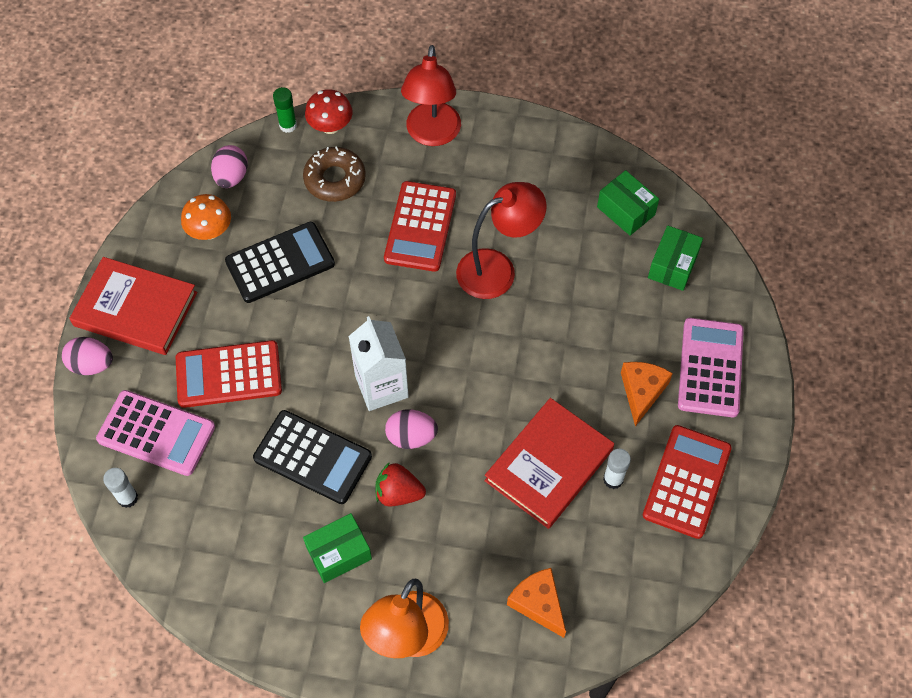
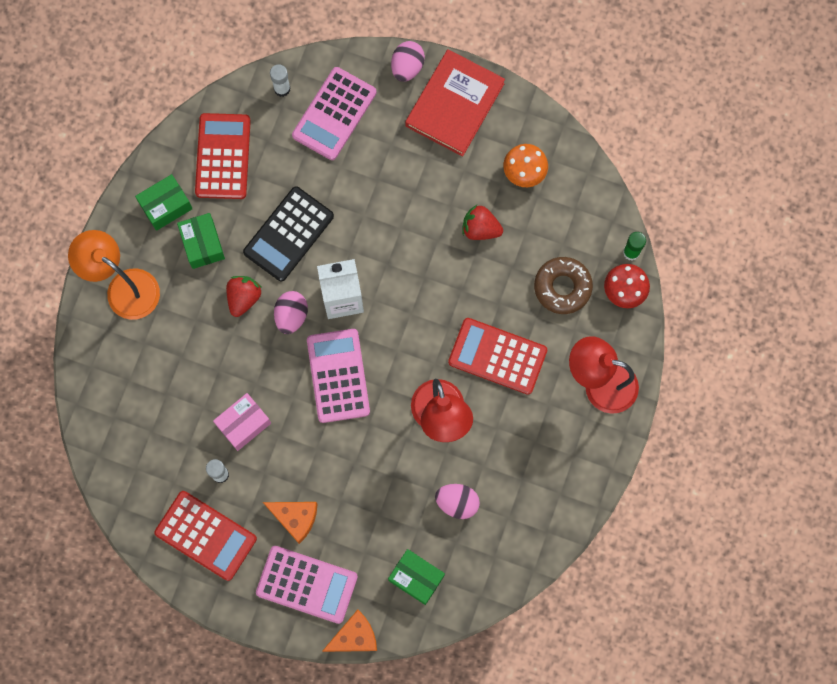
camera: 100 degrees right, 15 degrees up
red calculator [176,340,282,408] -> red calculator moved to [195,113,251,199]
pink egg [211,145,248,188] -> pink egg moved to [435,484,480,519]
black calculator [225,222,335,303] -> red strawberry [462,205,503,240]
red book [484,398,614,529] -> pink box [213,393,271,451]
orange cheese [507,568,566,638] -> orange cheese moved to [323,610,377,652]
green box [597,170,659,236] -> green box moved to [135,174,192,231]
none -> pink calculator [307,329,370,423]

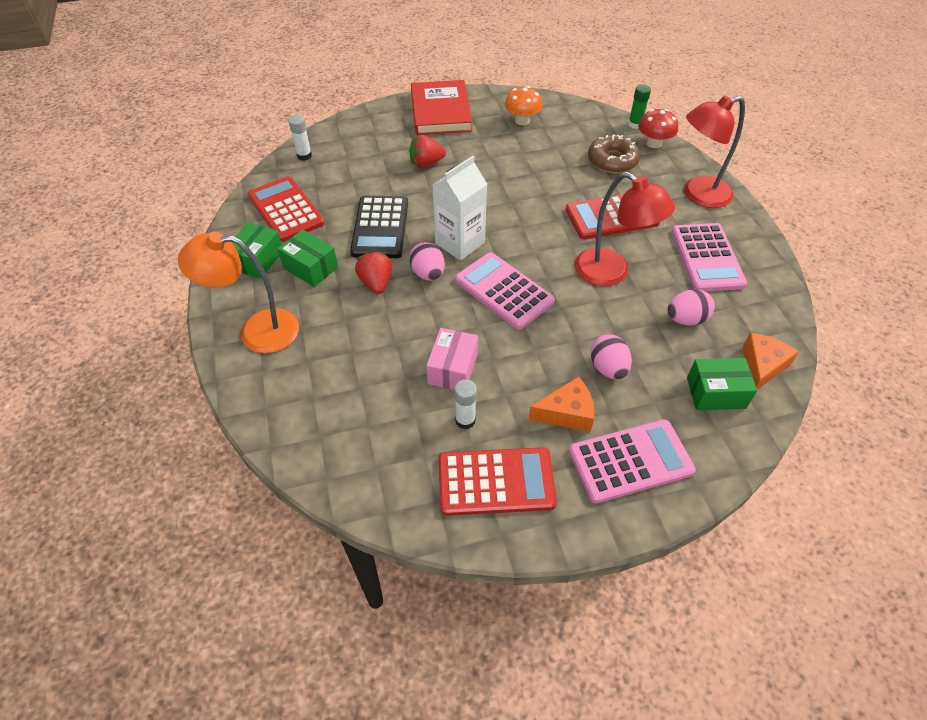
camera: 35 degrees left, 25 degrees down
pink calculator [292,67,376,160] -> pink calculator moved to [671,223,747,291]
orange cheese [323,610,377,652] -> orange cheese moved to [742,333,799,390]
pink egg [391,41,425,82] -> pink egg moved to [590,334,632,380]
red strawberry [462,205,503,240] -> red strawberry moved to [409,135,446,168]

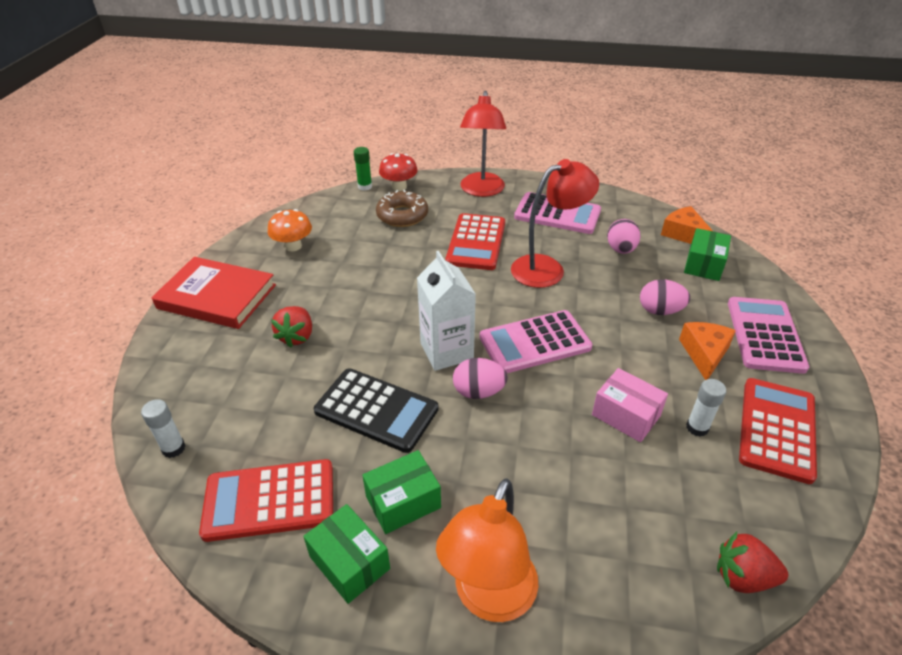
camera: 65 degrees left, 10 degrees down
red strawberry [355,251,392,294] -> red strawberry moved to [717,532,788,593]

